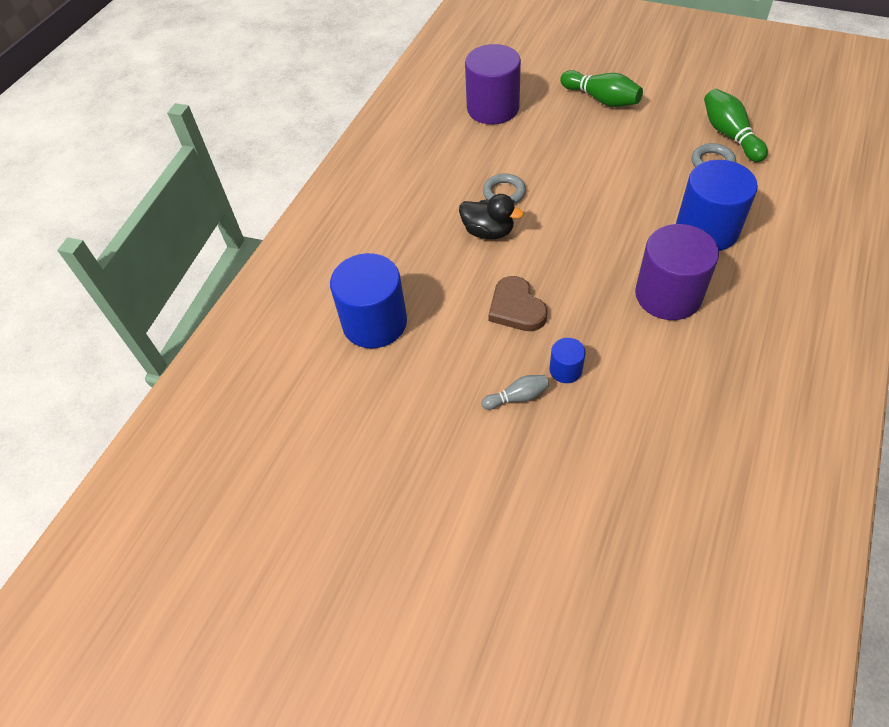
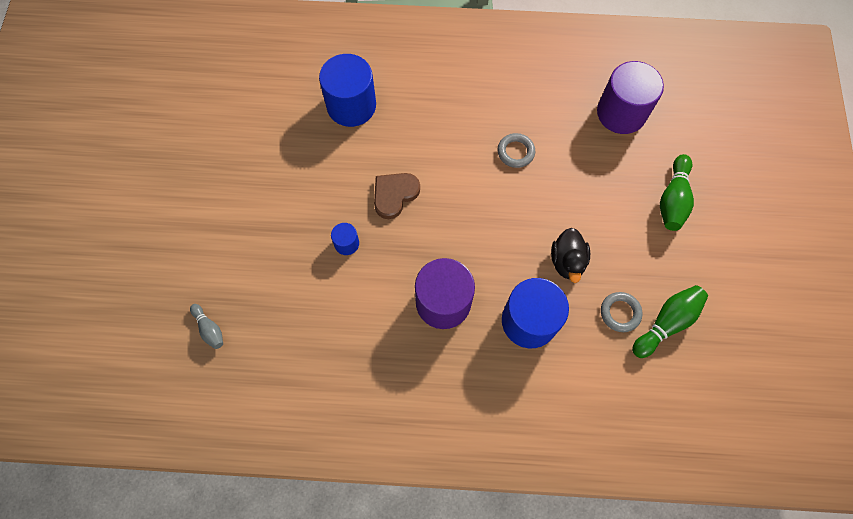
camera: 65 degrees right, 15 degrees up
black duck [459,194,524,239] -> black duck moved to [551,228,590,283]
grey bowling pin [481,375,549,410] -> grey bowling pin moved to [190,304,223,349]

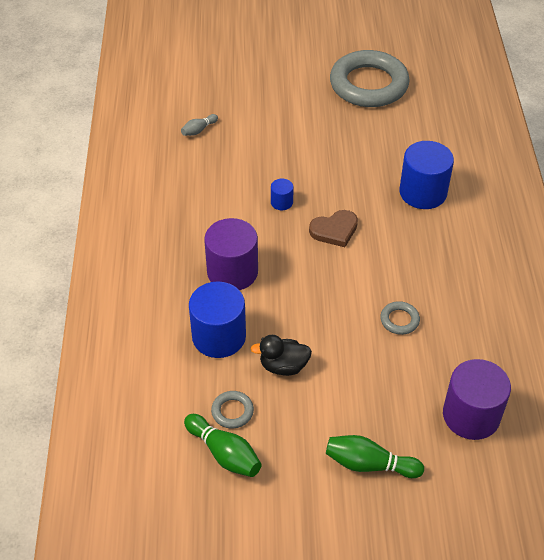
camera: 85 degrees right, 20 degrees down
brown heart [374,173,420,219] -> brown heart turned 120 degrees clockwise [309,210,358,247]
none -> grey ring [330,50,410,107]

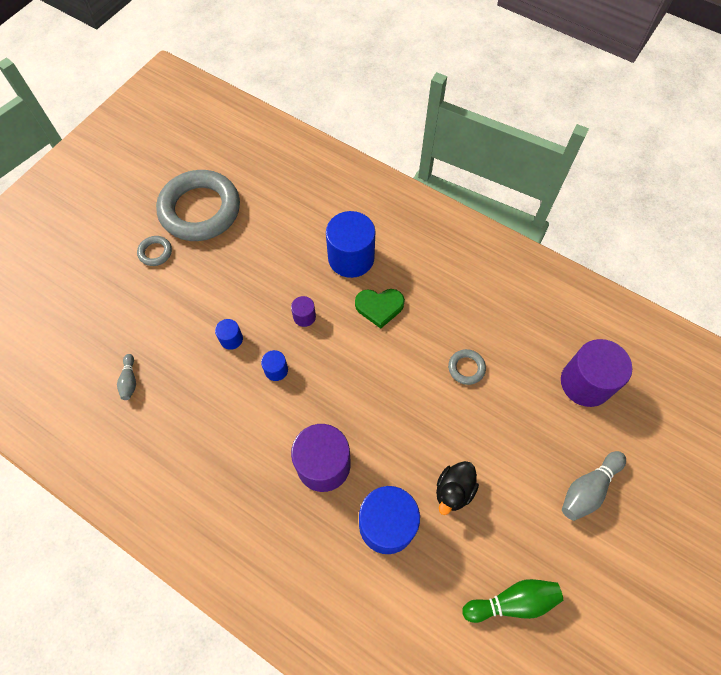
camera: 55 degrees left, 15 degrees up
grey ring [211,391,254,429] -> grey ring moved to [137,236,172,266]
brown heart [309,210,358,247] -> none
green bowling pin [326,435,424,478] -> grey bowling pin [562,451,626,521]
none -> blue cylinder [215,319,243,350]
none -> purple cylinder [291,296,316,327]
none -> green heart [355,289,405,329]

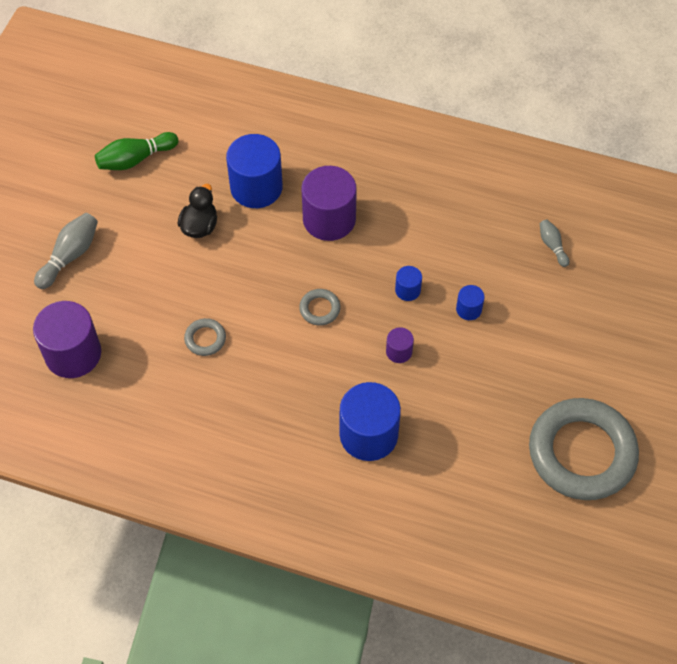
camera: 165 degrees right, 5 degrees down
grey ring [137,236,172,266] -> grey ring moved to [299,289,341,325]
green heart [355,289,405,329] -> none

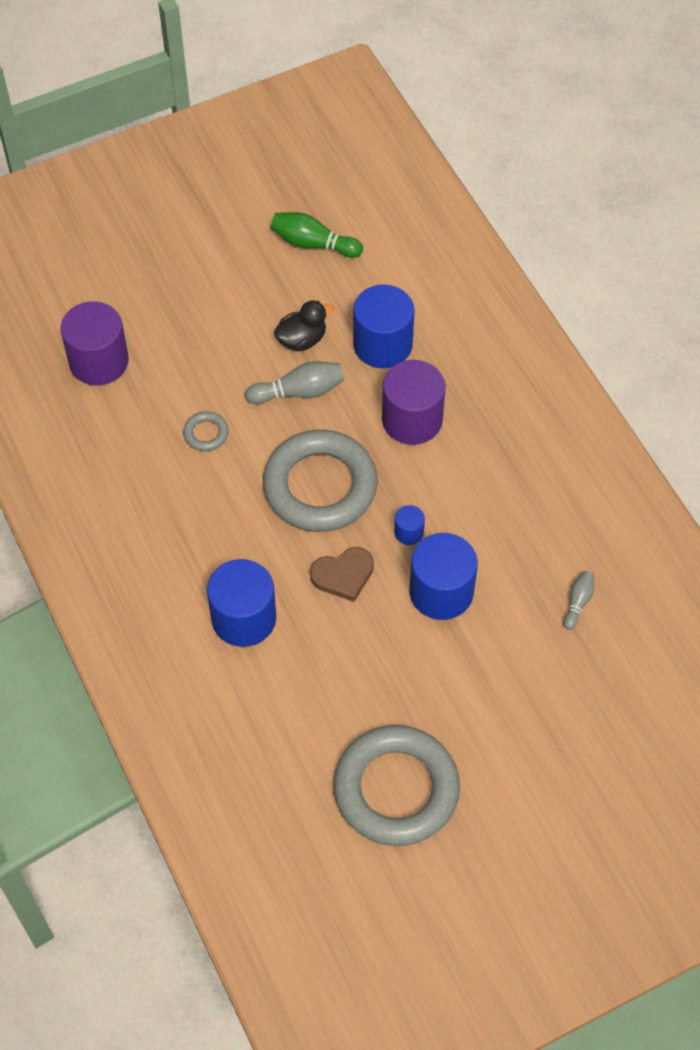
camera: 45 degrees right, 0 degrees up
grey bowling pin [34,213,98,289] -> grey bowling pin moved to [245,361,344,404]
grey ring [299,289,341,325] -> grey ring [263,430,378,532], size x2.48
purple cylinder [386,327,414,363] -> brown heart [310,547,374,602]
blue cylinder [456,285,485,320] -> blue cylinder [409,533,478,620], size x2.14

